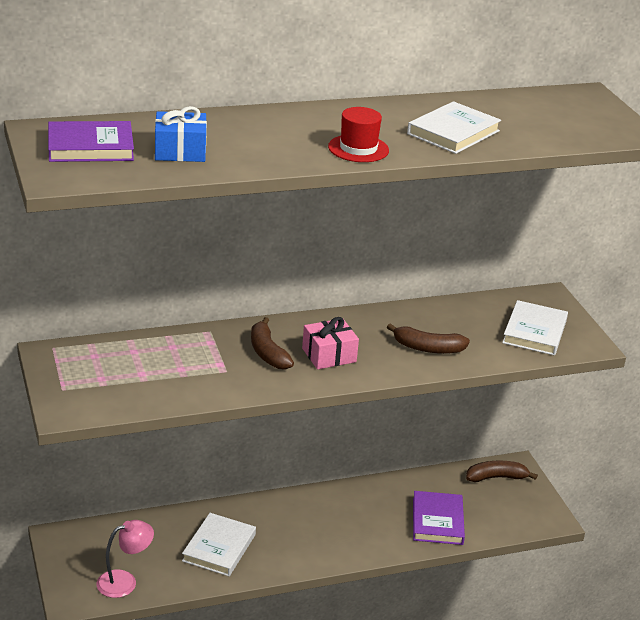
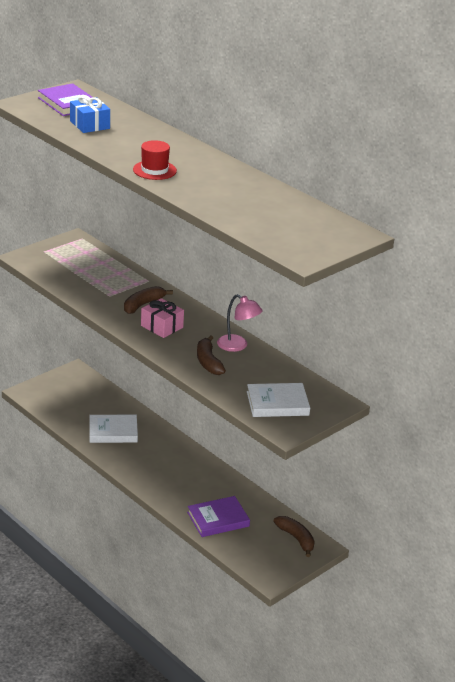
camera: 65 degrees right, 0 degrees up
pink lamp [96,520,154,598] -> pink lamp moved to [217,294,263,352]
white book [407,101,501,154] -> none

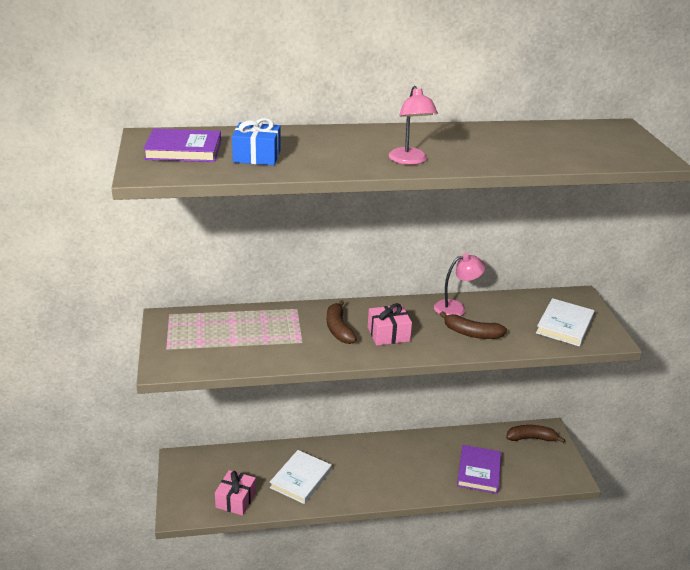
camera: 55 degrees left, 0 degrees up
red hat [133,140,177,180] -> pink lamp [389,86,438,165]
none -> pink gift [215,470,256,516]

